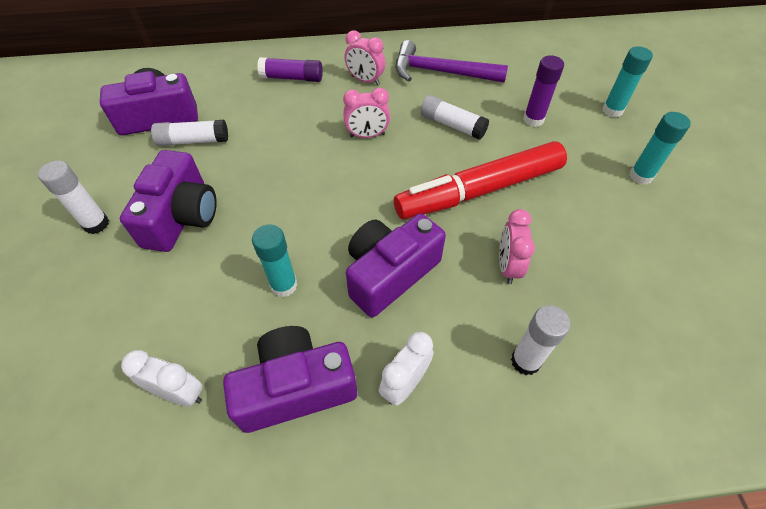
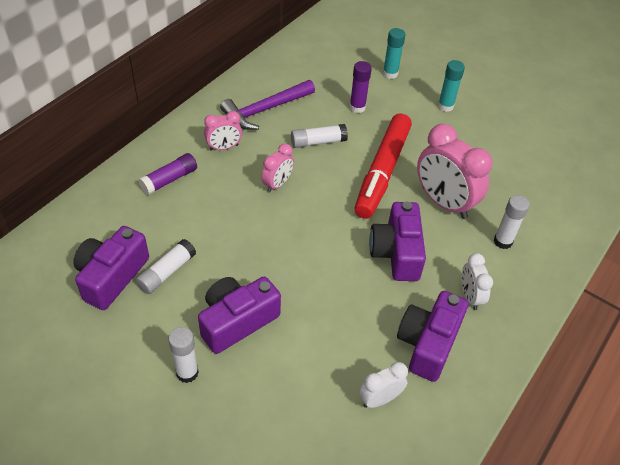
camera: 50 degrees left, 5 degrees down
purple camera [120,150,217,252] -> purple camera turned 90 degrees counterclockwise [198,277,281,354]
turquoise glue stick [252,224,297,297] -> none
pink clock [499,209,535,284] -> pink clock [417,124,493,219], size x1.89

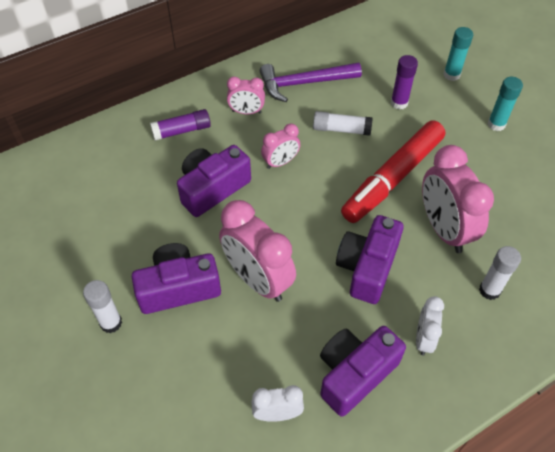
camera: 25 degrees right, 5 degrees up
purple camera [73,226,149,310] -> purple camera moved to [177,145,251,217]
white glue stick [136,239,196,294] -> none
none -> pink clock [219,200,296,302]

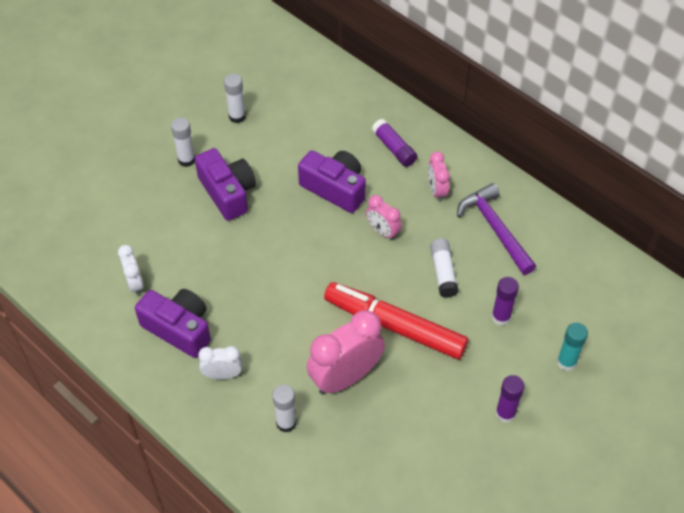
camera: 75 degrees right, 0 degrees up
pink clock [219,200,296,302] -> none
purple camera [336,215,404,304] -> none
turquoise glue stick [488,77,523,131] -> purple glue stick [496,375,525,423]
none -> white glue stick [224,74,246,123]

